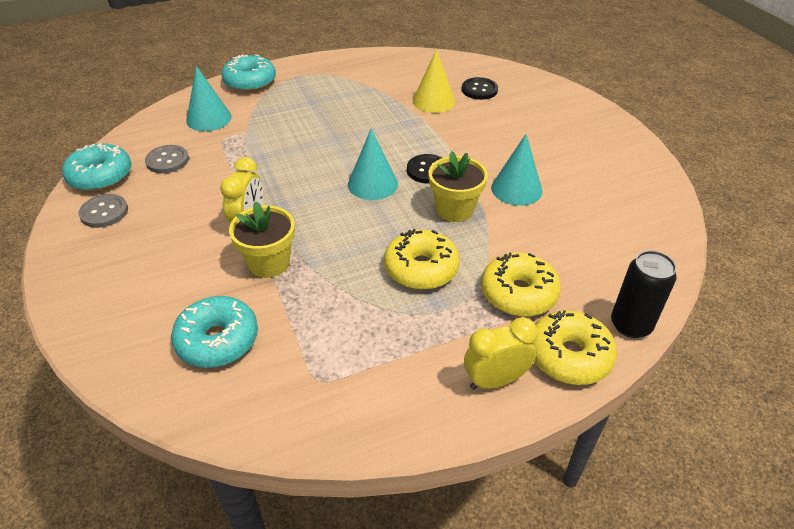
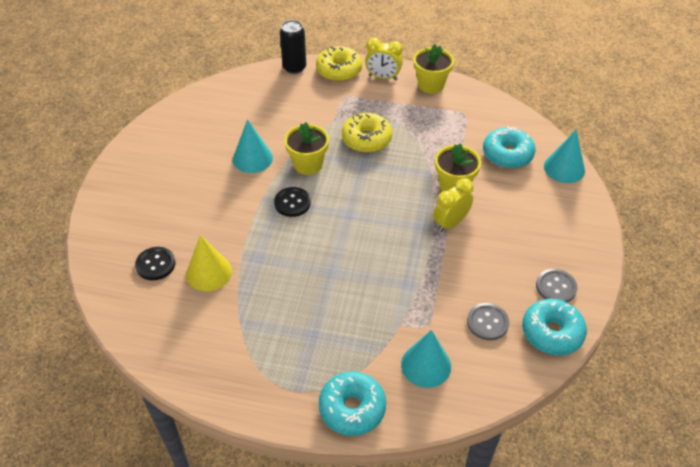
camera: 145 degrees left, 5 degrees up
turquoise cone [348,129,398,200] -> turquoise cone moved to [544,129,585,183]
yellow donut [481,252,561,317] -> none
none -> yellow flower pot [414,44,454,94]

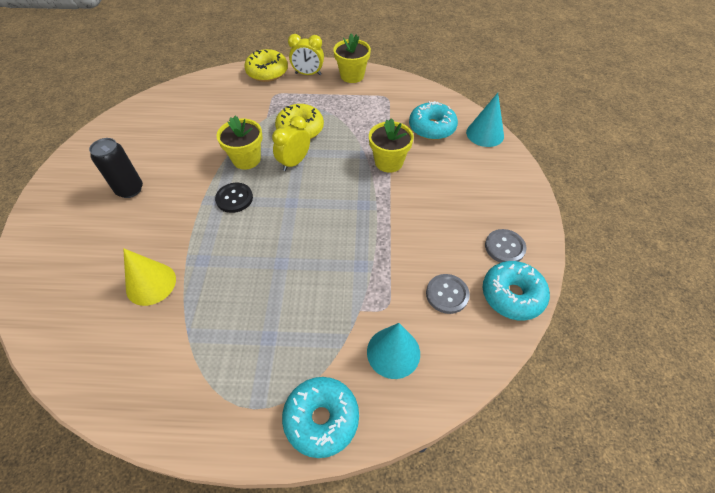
camera: 10 degrees left, 5 degrees up
black button [135,247,176,280] -> none
turquoise cone [233,119,273,173] -> none
black can [280,20,306,74] -> black can moved to [89,138,143,198]
yellow clock [433,178,474,232] -> yellow clock moved to [272,116,310,171]

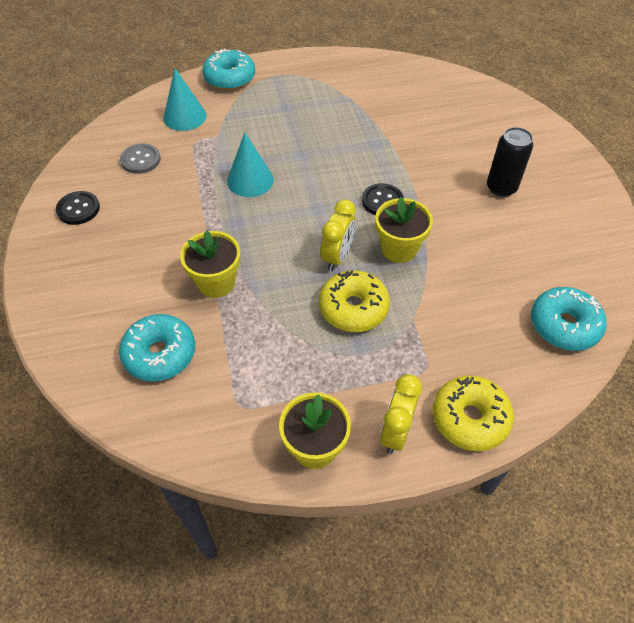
camera: 165 degrees right, 0 degrees up
yellow cone [123,248,176,306] -> none
yellow clock [288,34,324,75] -> yellow clock turned 60 degrees counterclockwise [380,374,422,454]
turquoise cone [466,93,504,147] -> turquoise cone moved to [227,132,274,197]
turquoise donut [483,261,550,321] -> turquoise donut moved to [531,287,607,351]
grey button [485,229,526,263] -> black button [56,191,100,225]

